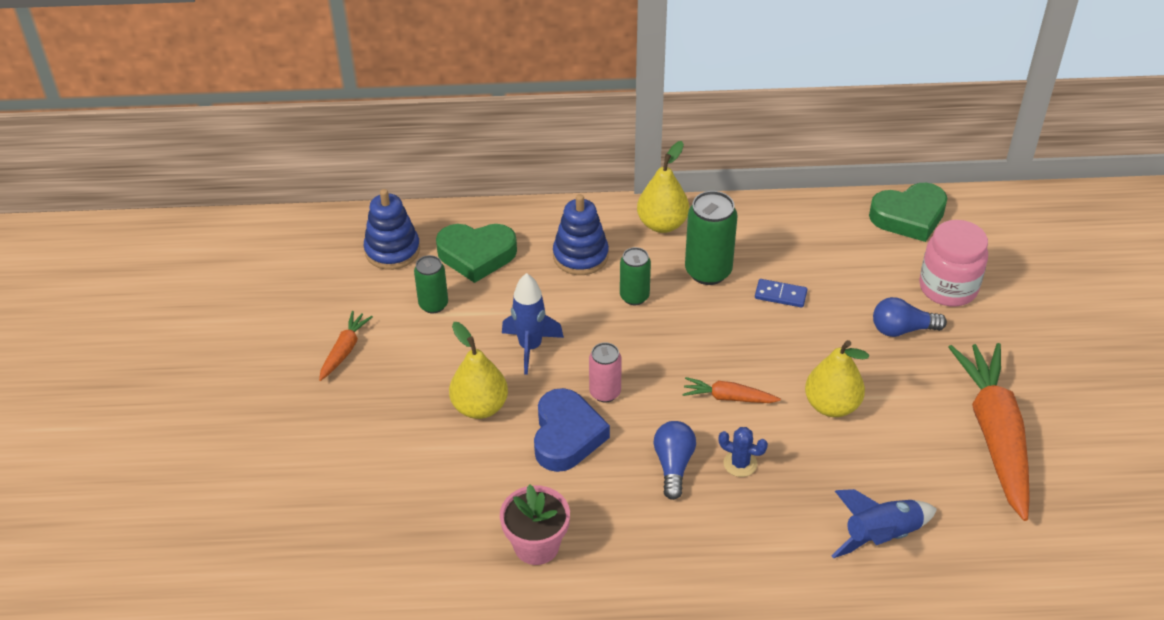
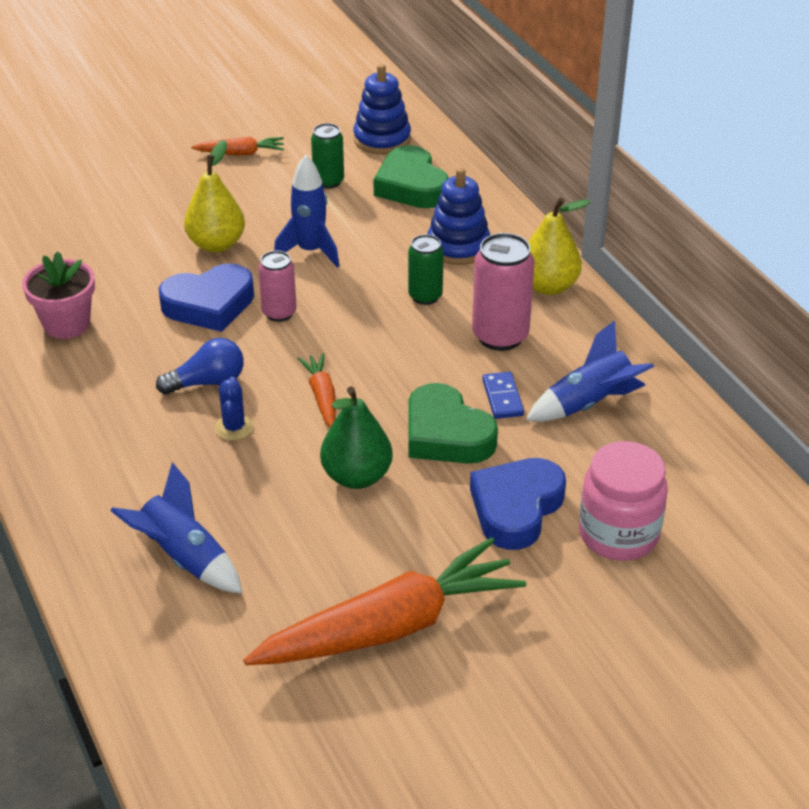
camera: 65 degrees right, 5 degrees down
green can [685,191,738,285] -> pink can [472,233,534,351]
yellow pear [805,340,869,417] -> green pear [320,387,393,489]
green heart [869,183,947,242] -> green heart moved to [409,383,498,464]
blue light bulb [873,297,947,337] -> blue heart [470,458,566,550]
none -> blue rocket [526,320,654,422]

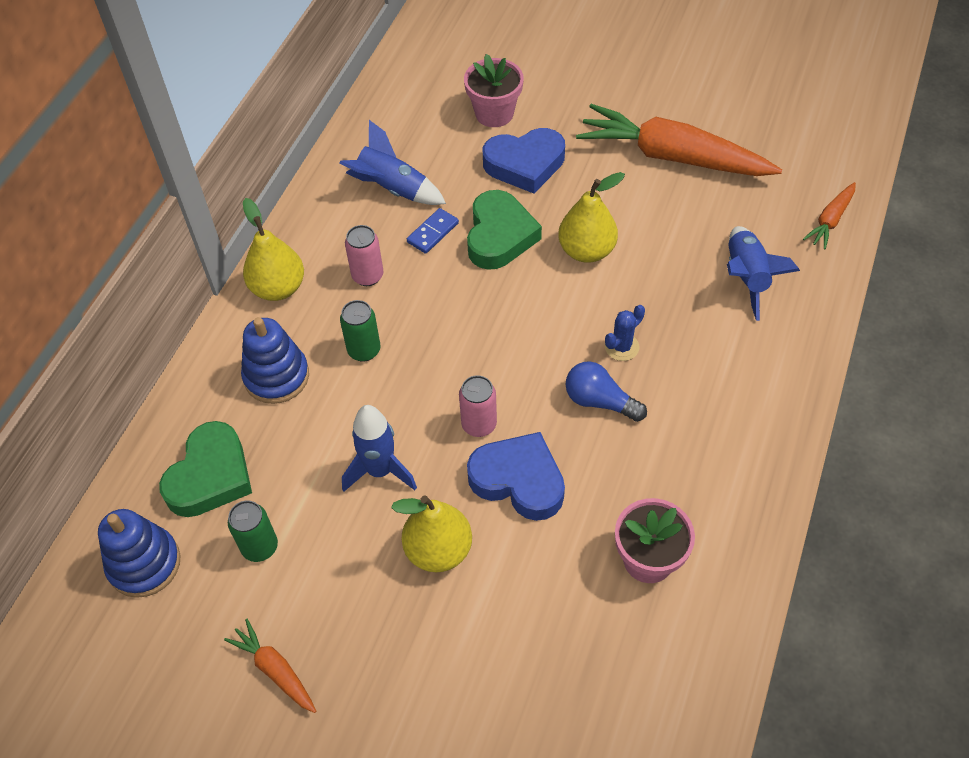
camera: 130 degrees left, 15 degrees up
orange carrot [297,353,336,427] -> orange carrot moved to [803,182,856,249]
green pear [320,387,393,489] -> yellow pear [558,172,625,263]
pink can [472,233,534,351] -> pink can [345,225,383,286], size x0.62
pink jar [579,441,668,561] -> pink flower pot [464,54,524,127]

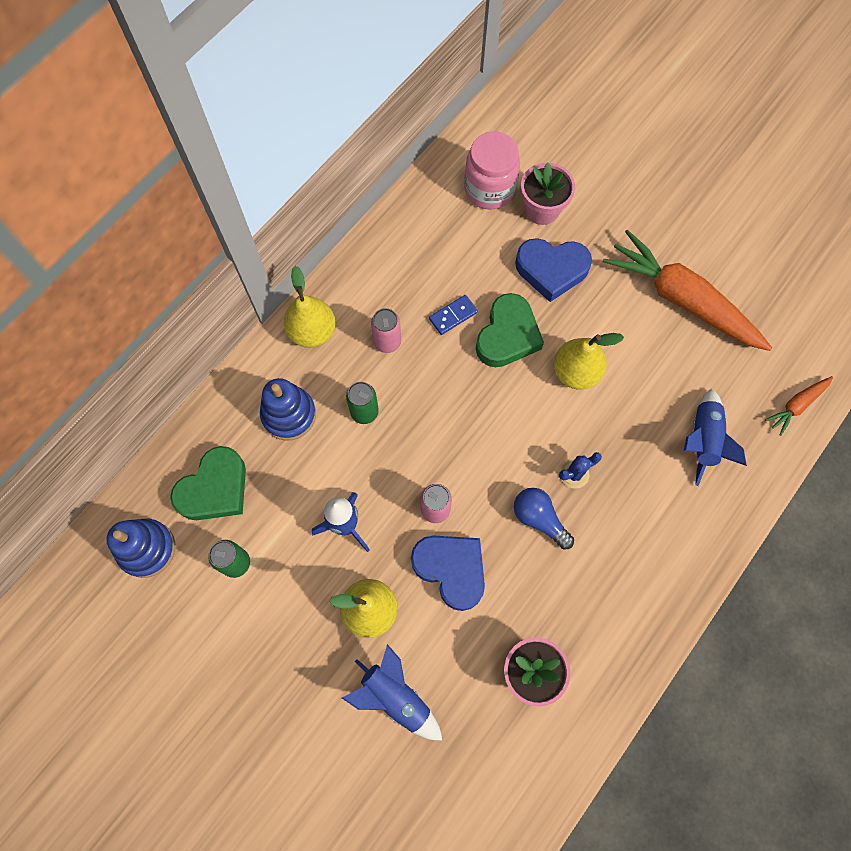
camera: 15 degrees right, 15 degrees up
orange carrot [224,618,316,713] -> none
blue rocket [340,120,446,205] -> blue rocket moved to [342,644,442,741]
none -> pink jar [464,131,520,210]

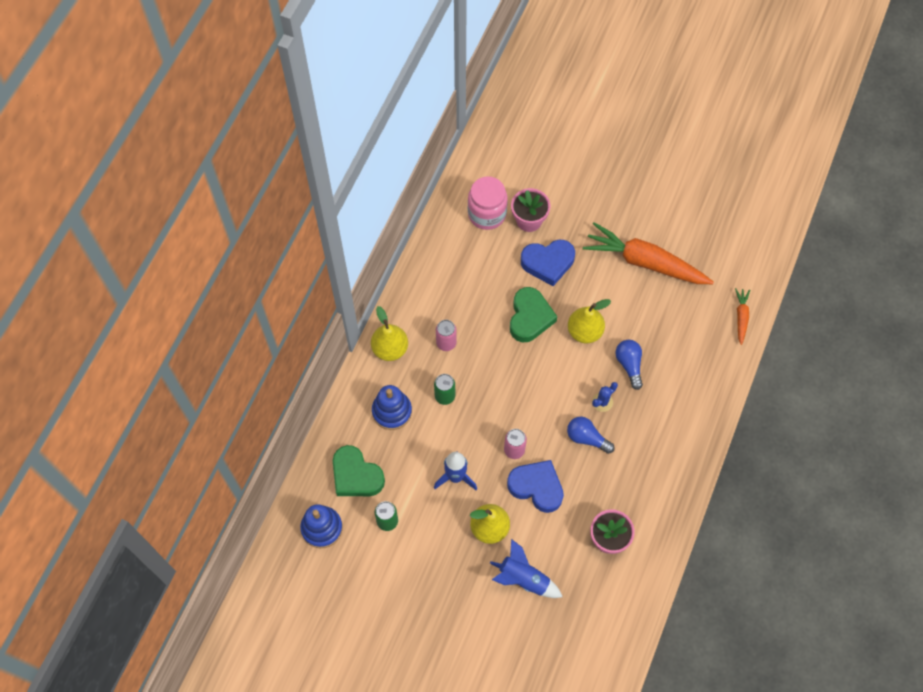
camera: 15 degrees left, 5 degrees down
green heart [170,446,246,520] -> green heart turned 105 degrees clockwise [333,445,385,496]
blue domino [429,295,478,335] -> none
blue rocket [684,389,747,486] -> none
orange carrot [765,376,833,436] -> orange carrot turned 150 degrees clockwise [735,288,750,345]
none -> blue light bulb [615,340,643,390]

